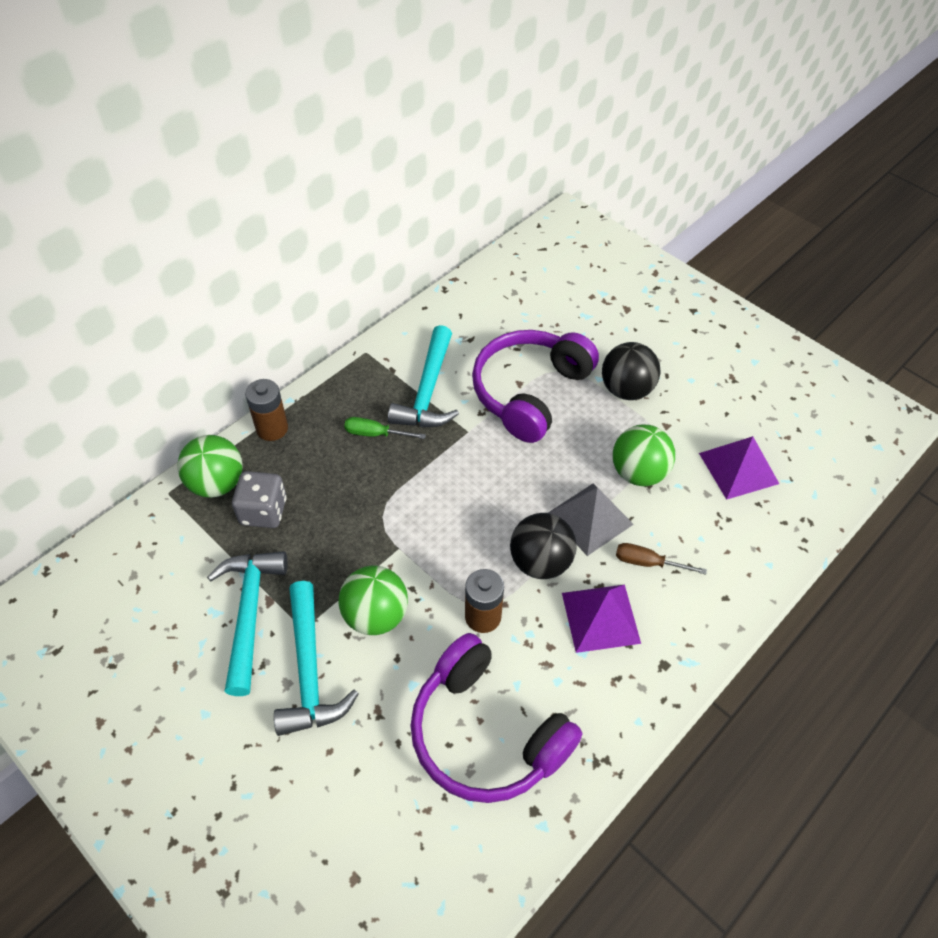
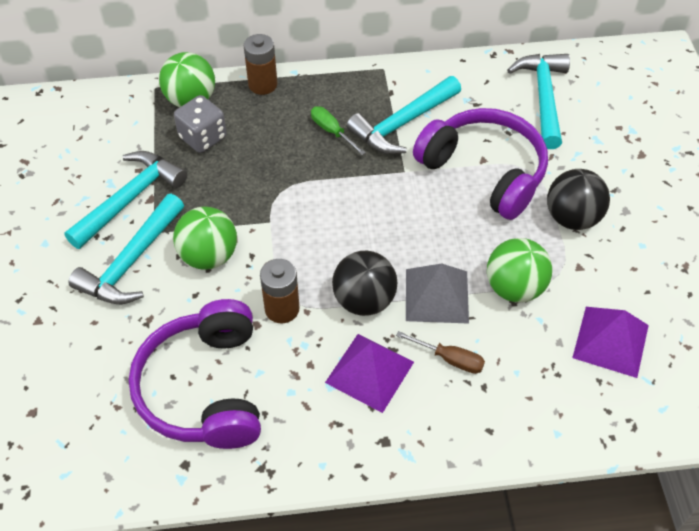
camera: 40 degrees right, 0 degrees up
purple headphones [472,330,599,443] -> purple headphones turned 60 degrees clockwise [413,108,548,220]
brown screwdriver [616,543,707,575] -> brown screwdriver turned 150 degrees clockwise [396,331,485,374]
none -> turquoise hammer [507,54,570,149]

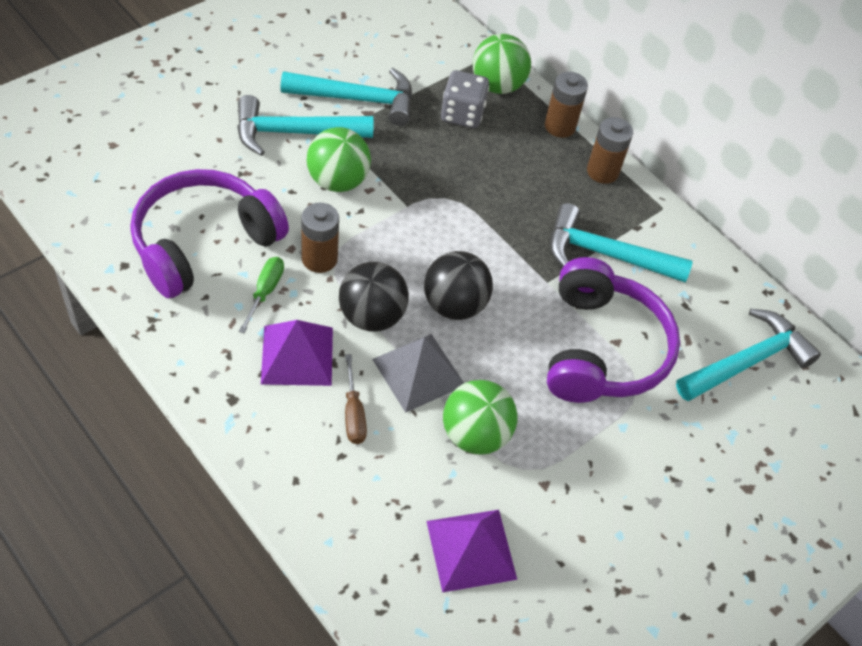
camera: 50 degrees right, 0 degrees up
green screwdriver [311,106,366,155] -> green screwdriver moved to [239,257,284,333]
black ball [547,169,610,230] -> black ball moved to [424,251,493,320]
none -> brown battery [587,117,633,184]

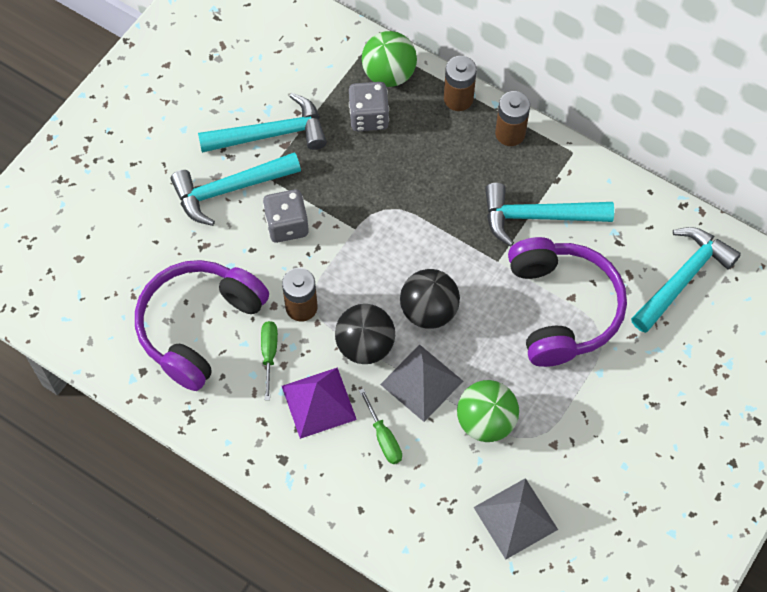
camera: 10 degrees left, 10 degrees up
green ball [307,127,371,192] -> grey dice [263,189,309,243]
brown screwdriver [345,354,367,444] -> green screwdriver [359,388,402,464]
purple pyramid [427,510,517,593] -> grey pyramid [474,478,558,560]

